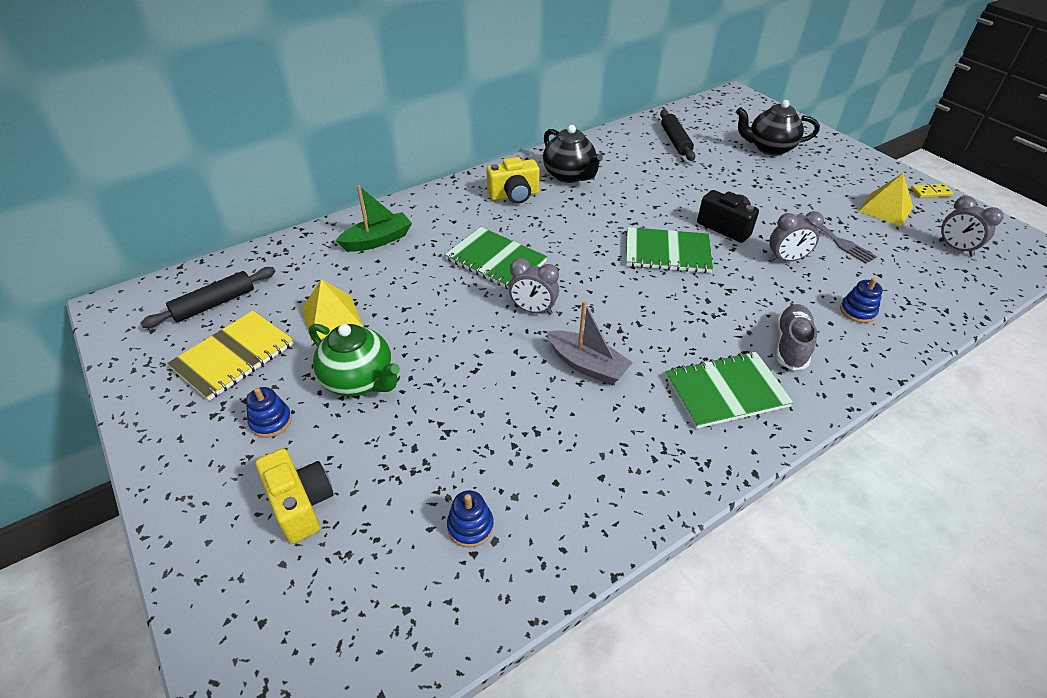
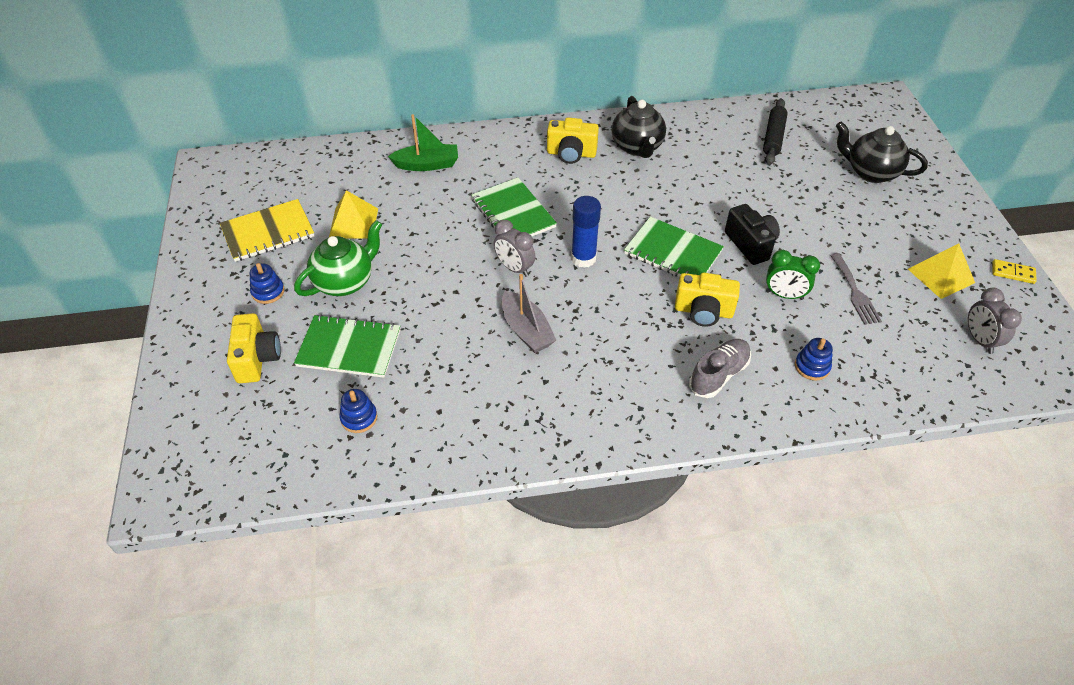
camera: 25 degrees right, 5 degrees up
black rolling pin [141,267,276,328] -> none
green teapot [309,324,400,397] -> green teapot turned 105 degrees counterclockwise [294,220,382,296]
green notebook [666,351,793,429] -> green notebook moved to [294,314,400,378]
grey clock [770,211,824,261] -> green clock [766,250,820,300]
none -> blue glue stick [571,196,601,268]
none -> yellow camera [675,273,740,327]

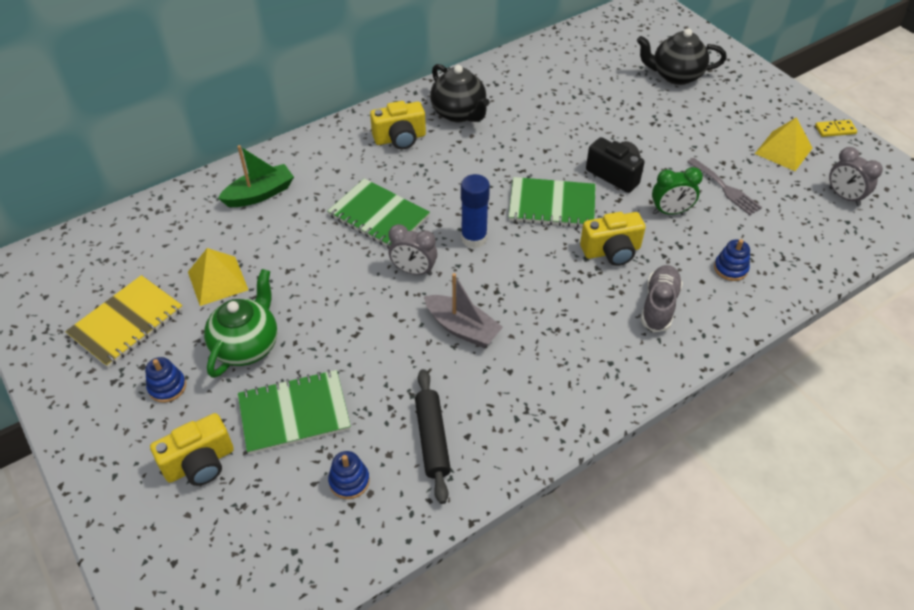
camera: 25 degrees left, 0 degrees up
yellow camera [227,313,281,383] -> yellow camera turned 90 degrees clockwise [150,413,234,486]
black rolling pin [763,99,788,165] -> black rolling pin moved to [415,369,451,504]

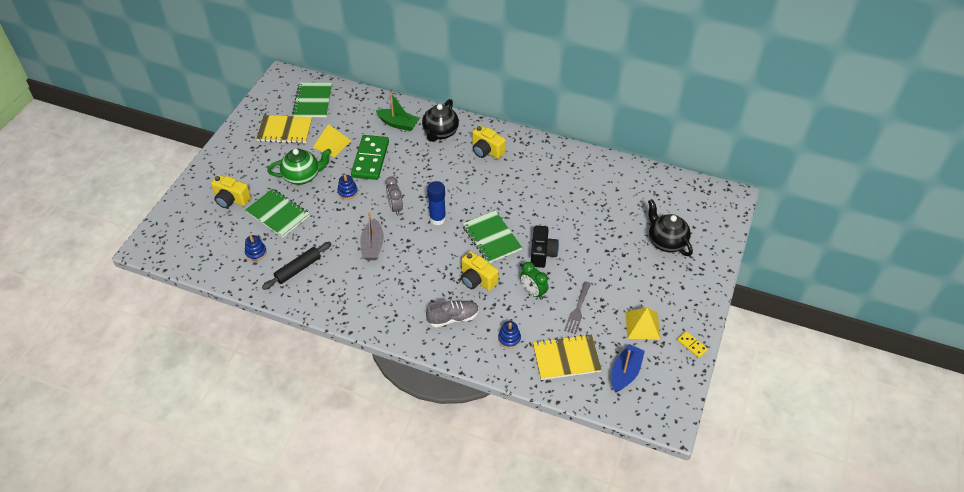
camera: 55 degrees right, 0 degrees up
blue stacking toy [145,357,186,403] -> blue stacking toy moved to [337,175,358,199]
green notebook [327,178,430,248] -> green notebook moved to [292,82,332,117]
black teapot [430,64,489,122] -> black teapot moved to [422,99,459,142]
grey clock [829,147,883,206] -> blue boat [611,344,645,392]
none -> green domino [351,135,389,180]
none -> yellow notebook [533,334,602,380]

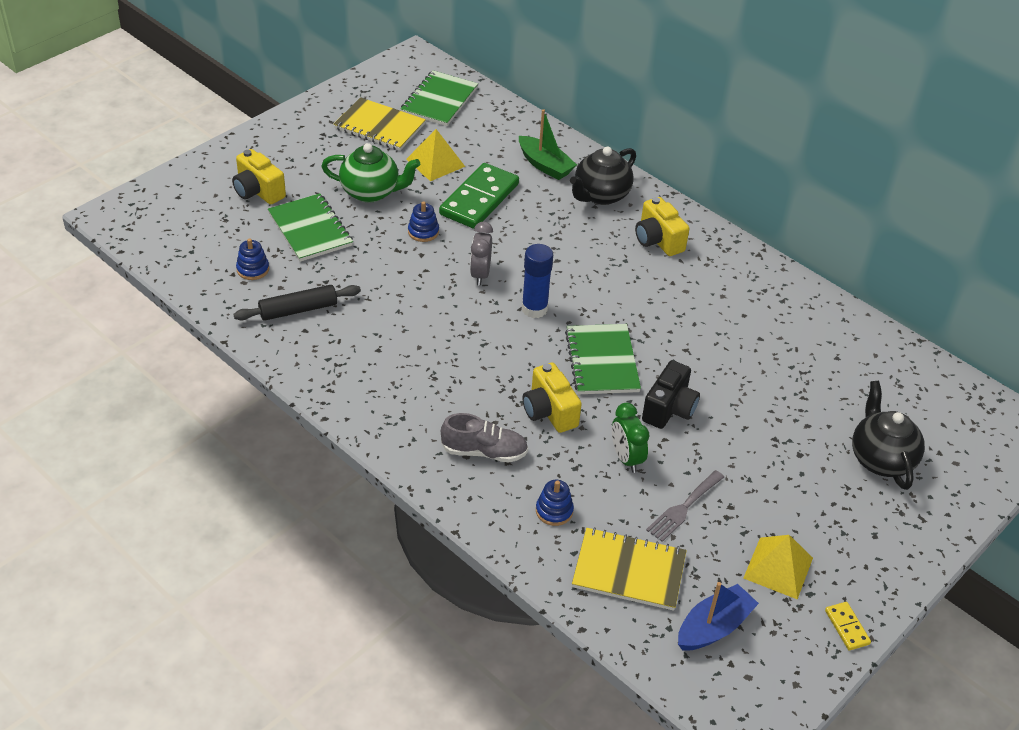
camera: 20 degrees right, 5 degrees down
grey boat [360,211,384,260] -> none

